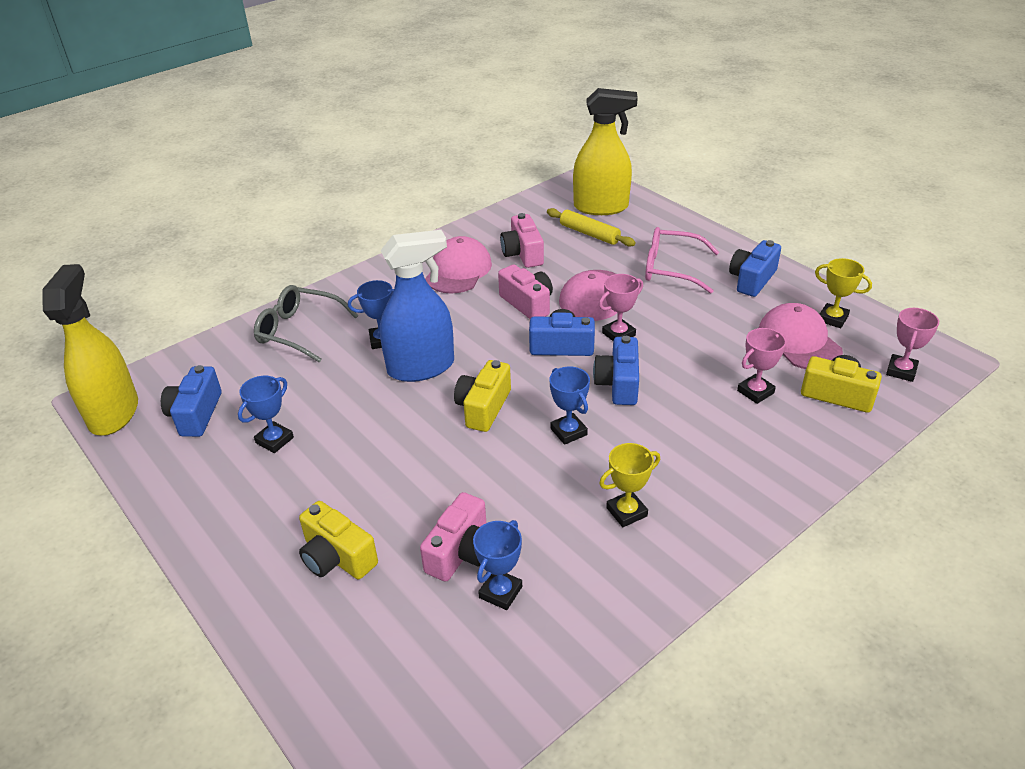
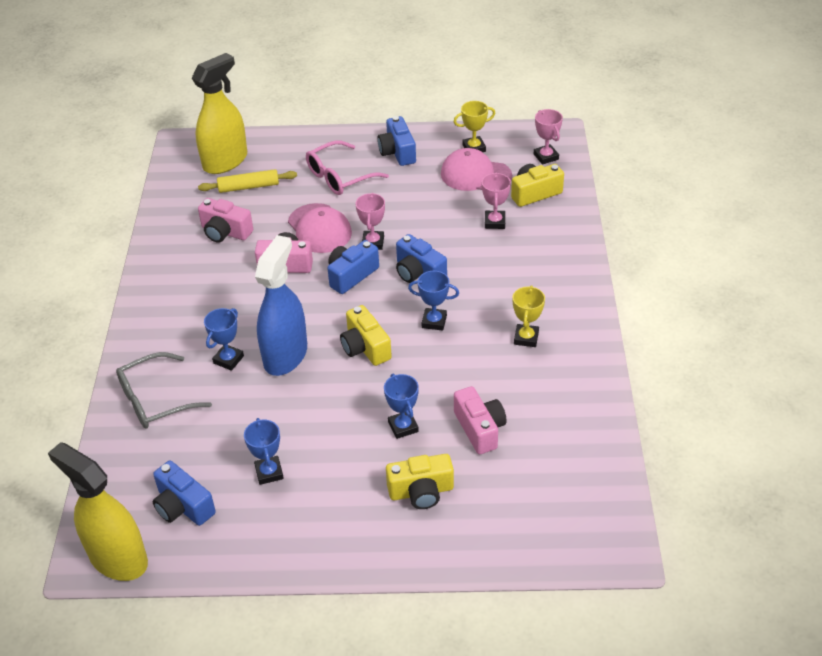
camera: 50 degrees left, 5 degrees up
pink cap [425,236,492,294] -> none
blue trophy [473,520,522,610] -> blue trophy moved to [384,374,419,439]

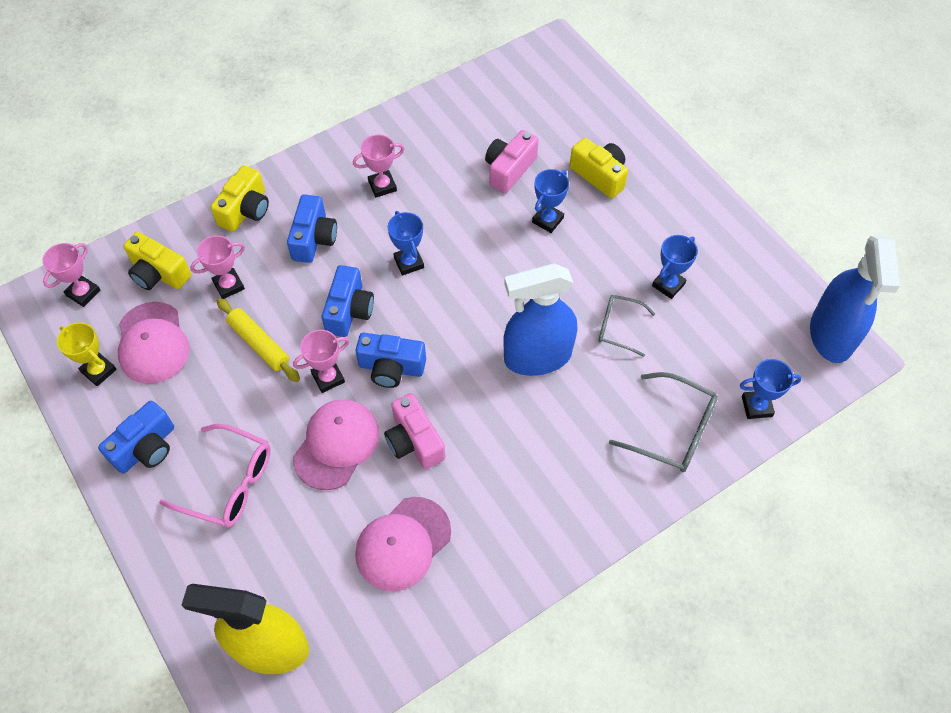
camera: 125 degrees left, 15 degrees up
yellow spray bottle [48,442,148,581] -> blue spray bottle [810,236,900,363]
blue camera [153,461,216,526] -> blue camera moved to [287,194,337,263]
yellow rolling pin [198,169,297,193] -> yellow rolling pin moved to [217,298,300,382]
pink camera [198,198,253,243] -> pink cap [355,497,451,591]
blue trophy [204,308,244,371] -> blue trophy moved to [740,359,802,419]
yellow camera [340,305,392,366] -> yellow camera moved to [210,165,269,232]
yellow trophy [513,285,545,347] -> pink trophy [353,135,404,197]
none -> grey glasses [598,295,655,357]

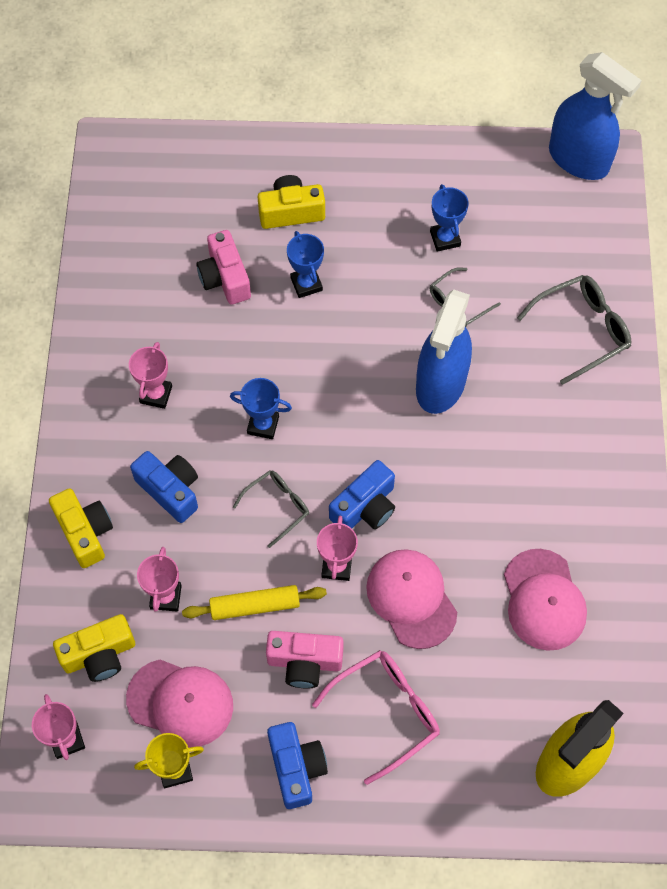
camera: 55 degrees left, 5 degrees up
blue camera [322,265,374,337] -> grey glasses [233,471,309,548]
pink camera [384,393,445,469] -> pink camera moved to [266,631,344,688]
blue trophy [740,359,802,419] -> none

